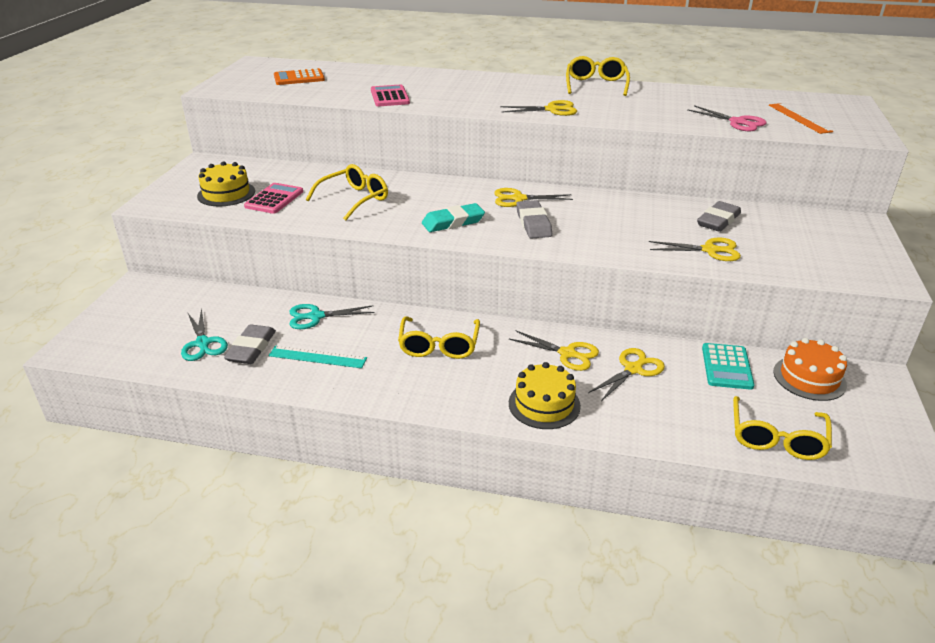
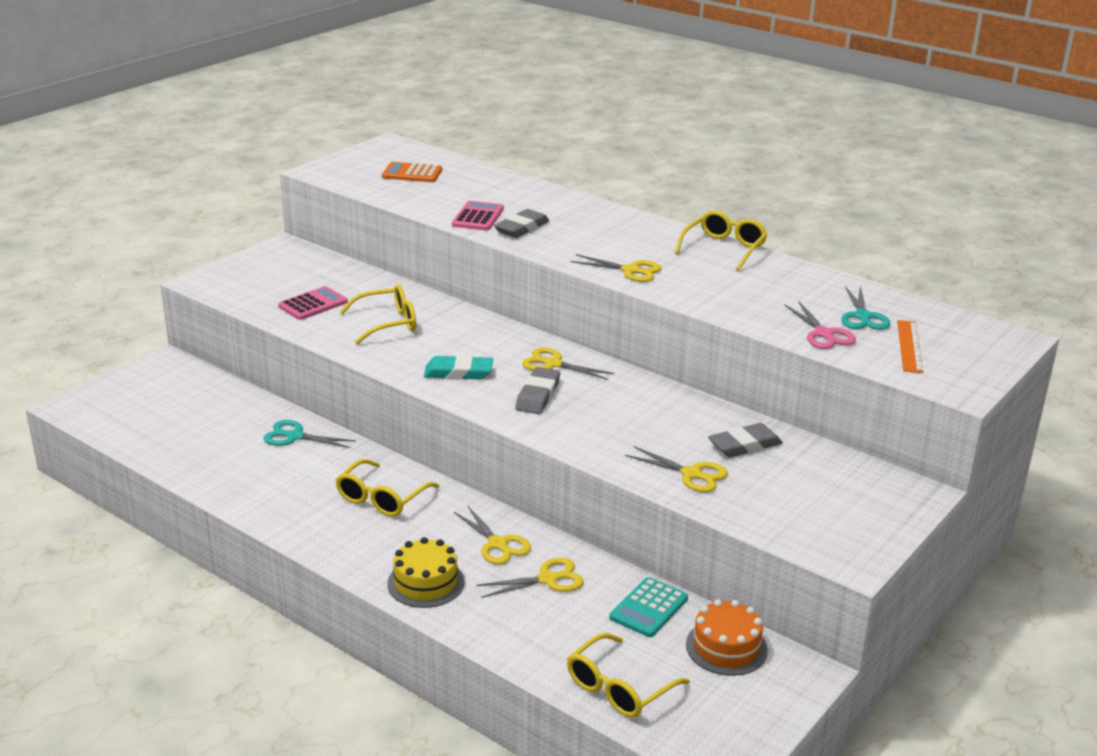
camera: 25 degrees right, 5 degrees down
turquoise scissors [181,308,228,361] -> turquoise scissors moved to [841,286,890,330]
yellow cake [197,161,255,206] -> none
grey eraser [224,324,276,364] -> grey eraser moved to [494,209,549,238]
turquoise ruler [268,345,367,368] -> none

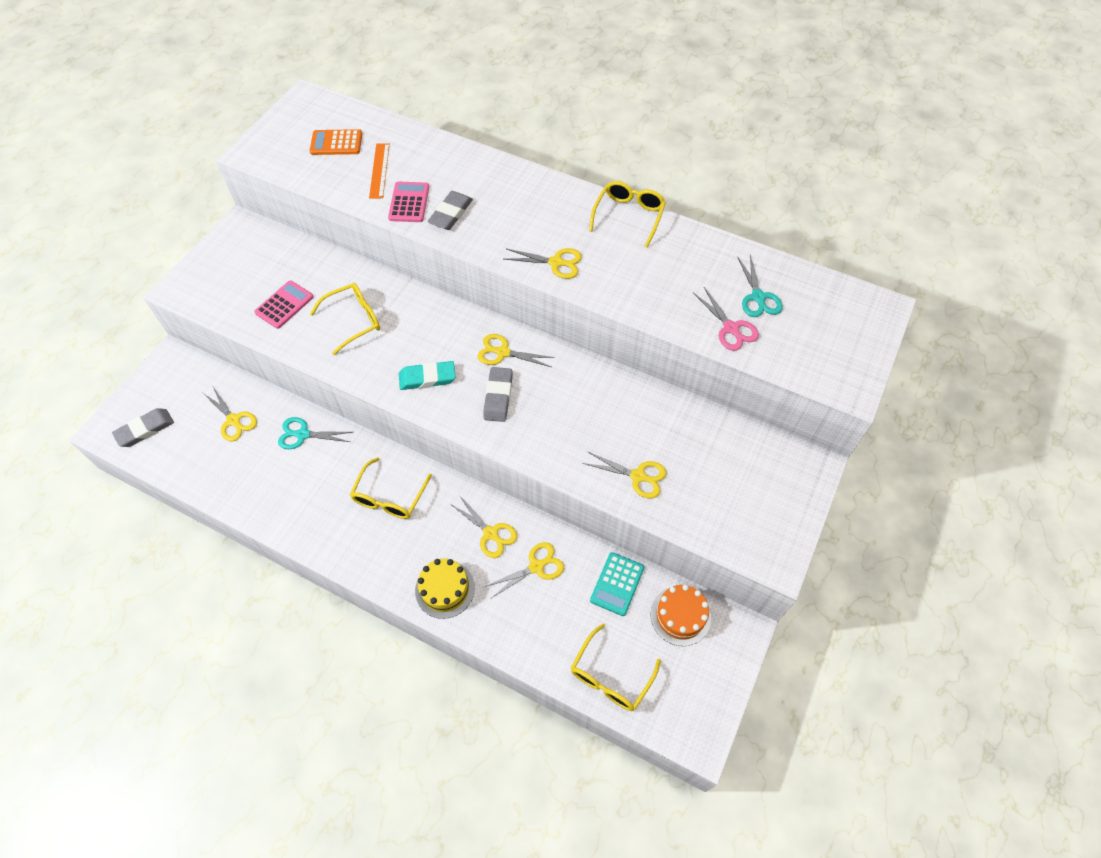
camera: 10 degrees left, 30 degrees up
grey eraser [708,423,783,458] -> grey eraser moved to [112,408,174,447]
orange ruler [897,320,923,373] -> orange ruler moved to [369,143,390,199]
none -> yellow scissors [203,387,257,442]

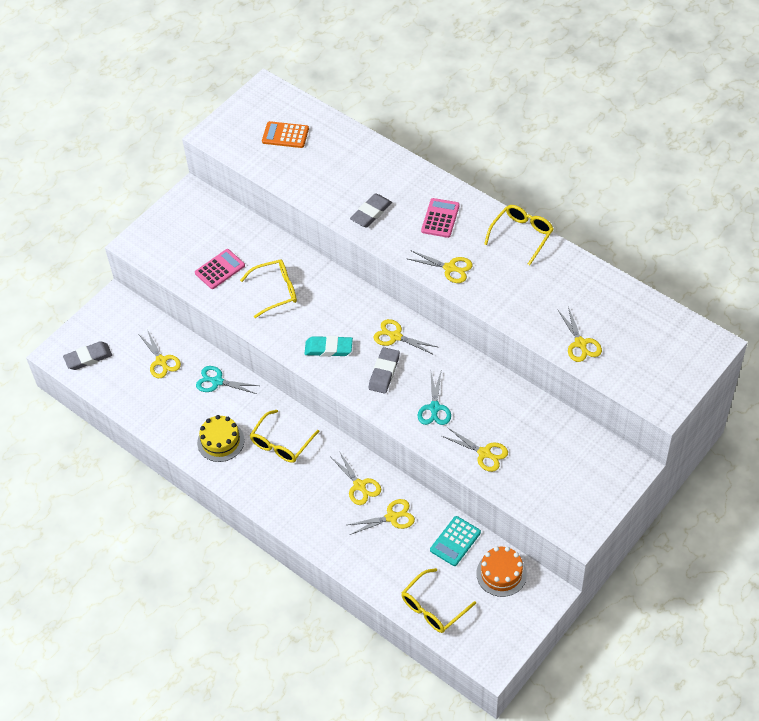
camera: 15 degrees right, 5 degrees down
orange ruler [369,143,390,199] -> none
pink calculator [388,182,429,222] -> pink calculator moved to [421,198,460,238]
yellow cake [415,559,475,619] -> yellow cake moved to [197,415,245,462]
pink scissors [693,287,759,351] -> yellow scissors [558,307,602,362]
turquoise scissors [737,255,783,317] -> turquoise scissors moved to [418,372,451,425]

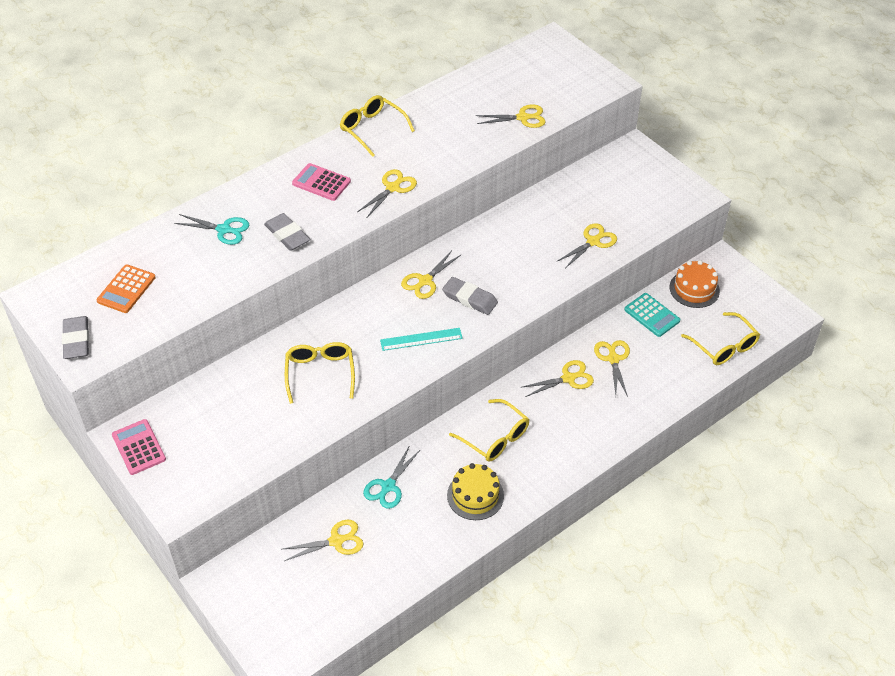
camera: 80 degrees left, 5 degrees down
grey eraser [63,341,112,370] -> grey eraser moved to [62,316,89,359]
pink calculator [195,249,245,289] -> pink calculator moved to [112,419,166,475]
turquoise eraser [304,336,353,357] -> turquoise ruler [380,328,463,351]
turquoise scissors [418,372,451,425] -> turquoise scissors moved to [174,214,249,245]

